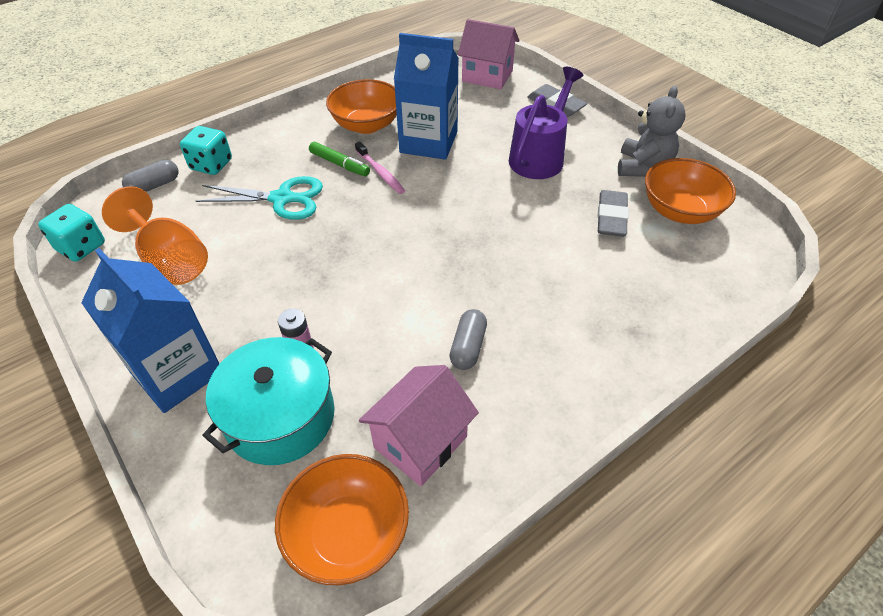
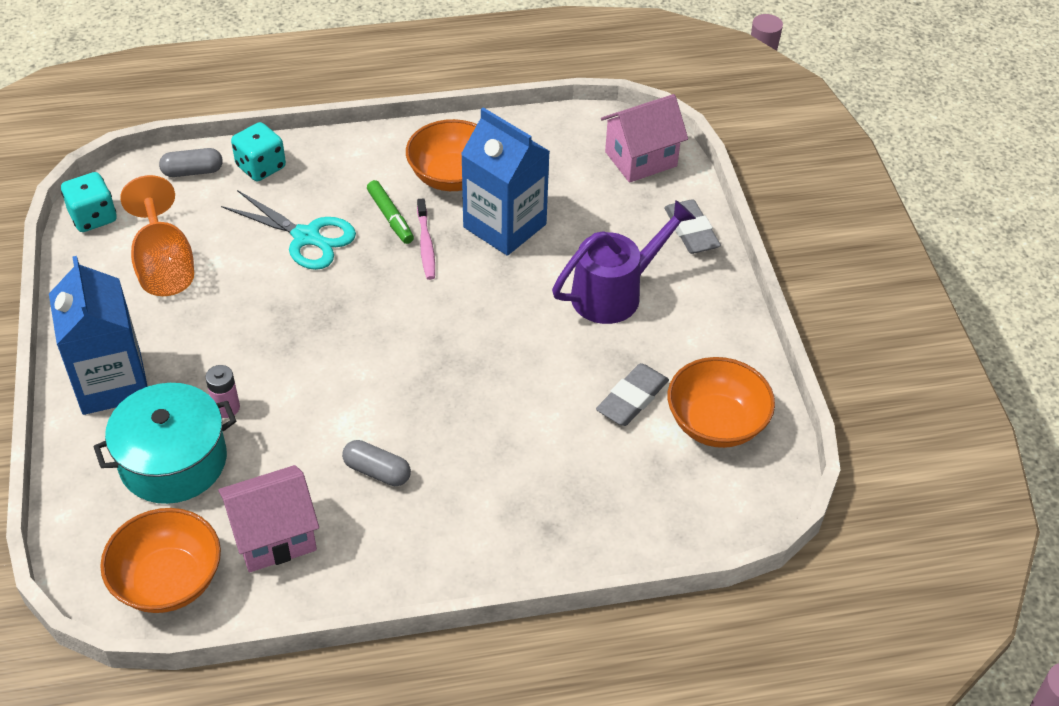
camera: 25 degrees right, 0 degrees up
grey capsule [450,309,487,370] -> grey capsule turned 75 degrees clockwise [342,440,411,486]
pink house [458,19,519,89] -> pink house turned 75 degrees counterclockwise [601,94,688,183]
grey teddy bear [618,86,686,177] -> none

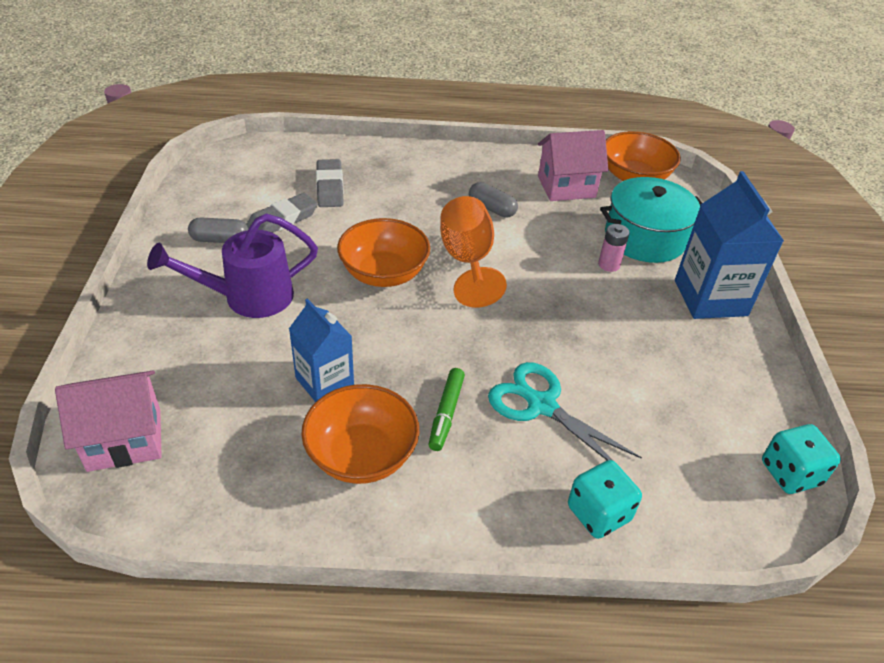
camera: 170 degrees left, 5 degrees down
orange goblet [120,175,194,296] -> orange goblet moved to [440,196,507,308]
grey capsule [159,148,223,177] -> grey capsule moved to [188,217,248,243]
green marker [367,180,414,244] -> green marker turned 150 degrees counterclockwise [429,368,465,451]
pink toothbrush [417,198,435,280] -> none
blue carton [461,107,550,256] -> blue carton [289,298,354,402], size x0.65
grey eraser [664,200,721,254] -> grey eraser moved to [316,159,344,207]
orange bowl [668,357,775,448] -> orange bowl moved to [337,218,430,287]

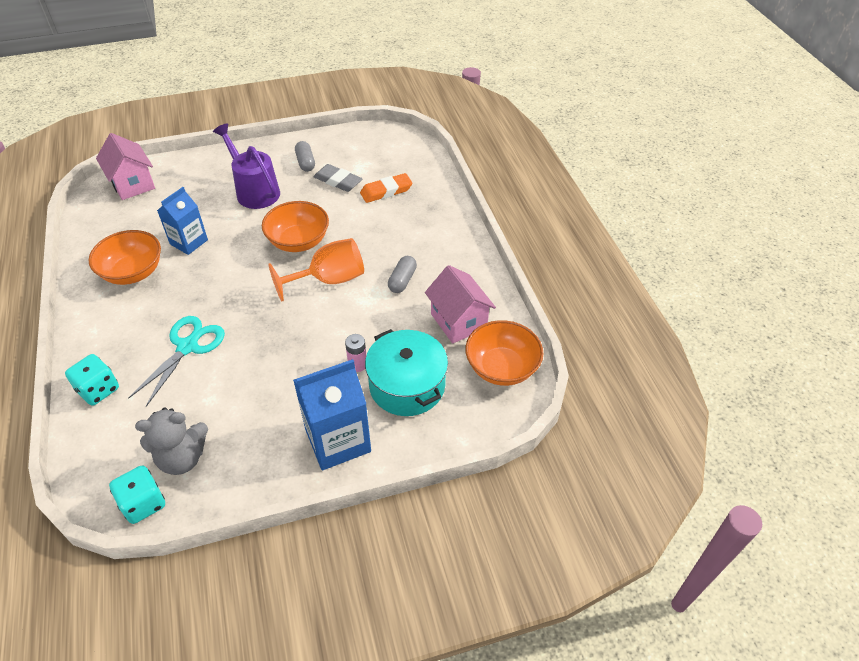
camera: 75 degrees right, 5 degrees up
grey eraser [316,159,344,207] -> orange eraser [360,173,413,203]
green marker [429,368,465,451] -> none
none -> grey teddy bear [135,408,208,475]

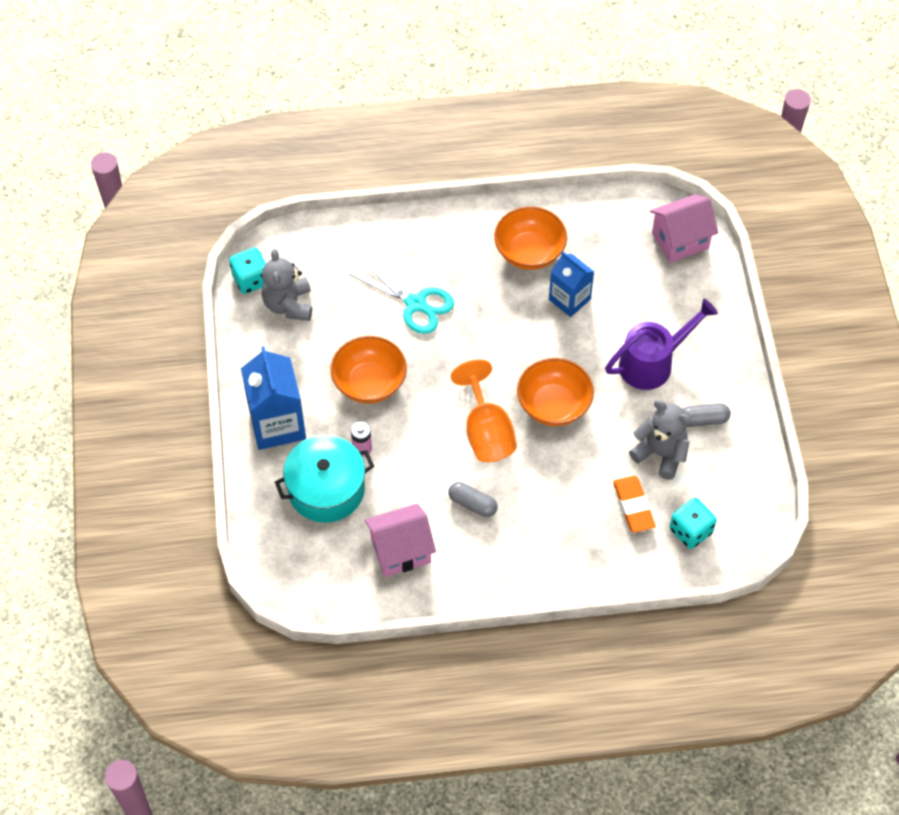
camera: 100 degrees right, 10 degrees up
turquoise dice [65,354,119,406] -> turquoise dice moved to [670,498,717,549]
grey eraser [313,164,363,192] -> grey teddy bear [629,400,691,480]
orange bowl [465,320,543,386] -> orange bowl moved to [330,336,407,403]

